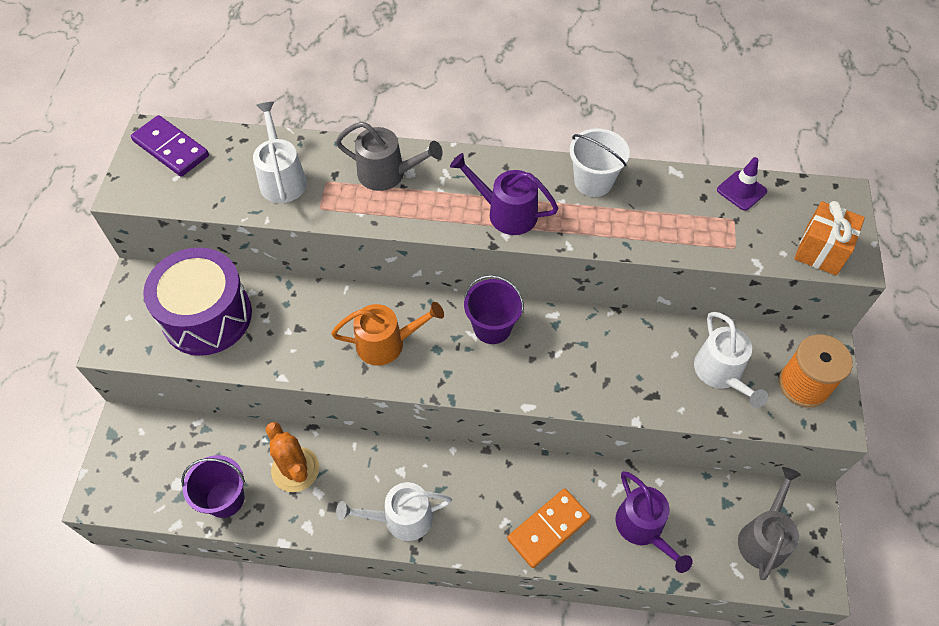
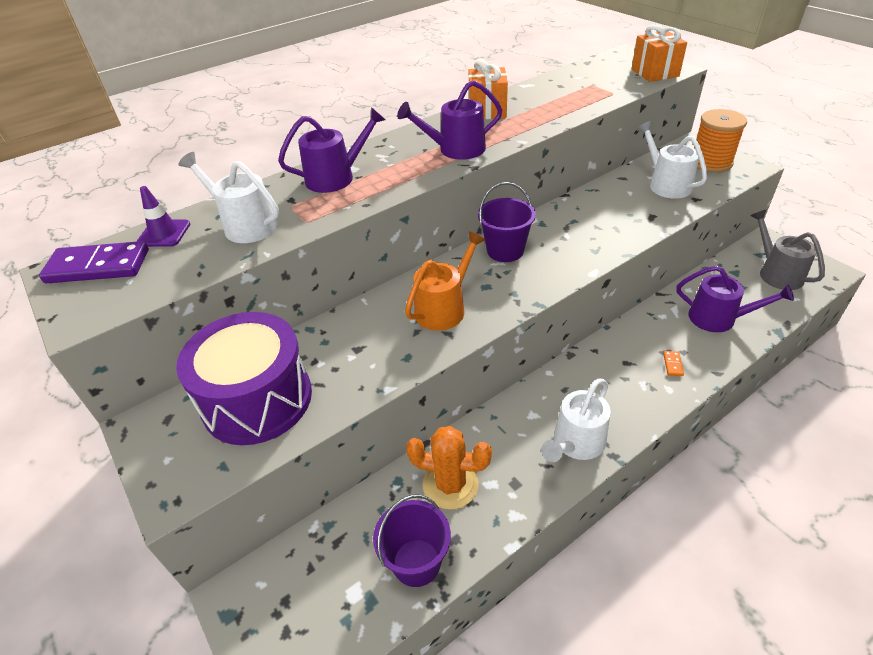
camera: 40 degrees left, 15 degrees down
grey watering can [336,122,443,191] -> purple watering can [278,107,386,193]
orange domino [507,488,591,568] -> orange domino [663,351,684,376], size x0.40
white bucket [569,128,630,197] -> orange gift [468,59,508,119]
white watering can [694,312,768,408] -> white watering can turned 150 degrees counterclockwise [637,121,707,199]
purple traffic cone [717,157,767,211] -> purple traffic cone moved to [136,186,190,247]

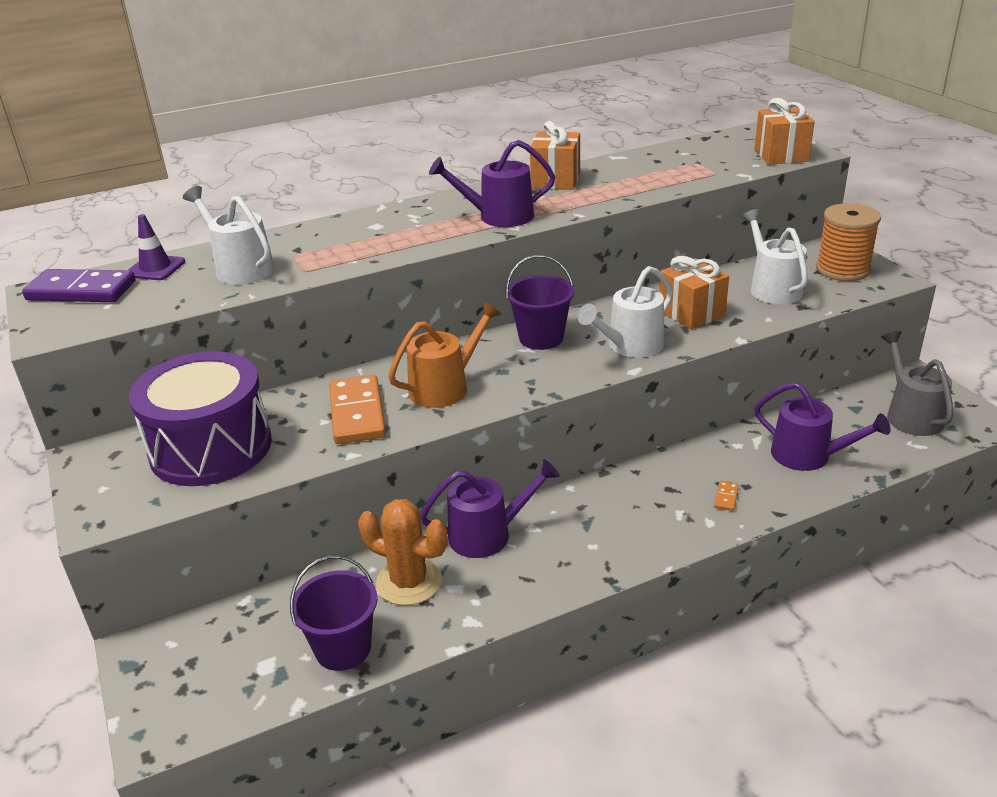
camera: 10 degrees right, 10 degrees down
purple watering can [278,107,386,193] -> purple watering can moved to [420,459,560,558]
white watering can [541,379,611,462] -> white watering can moved to [578,266,673,358]
none -> orange domino [329,375,386,444]
none -> orange gift [659,256,729,329]

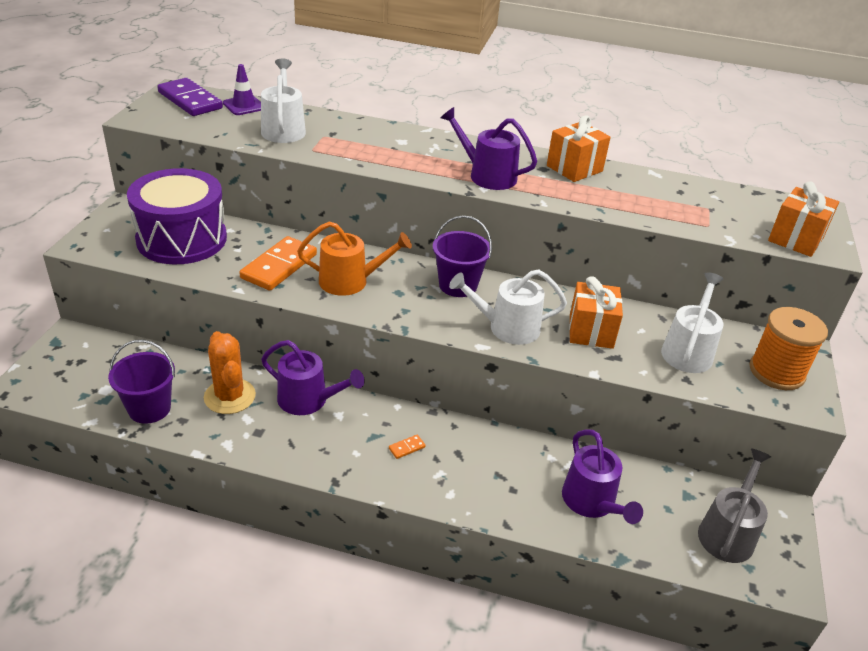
camera: 35 degrees right, 5 degrees up
orange domino [714,481,739,511] -> orange domino moved to [389,435,426,459]

